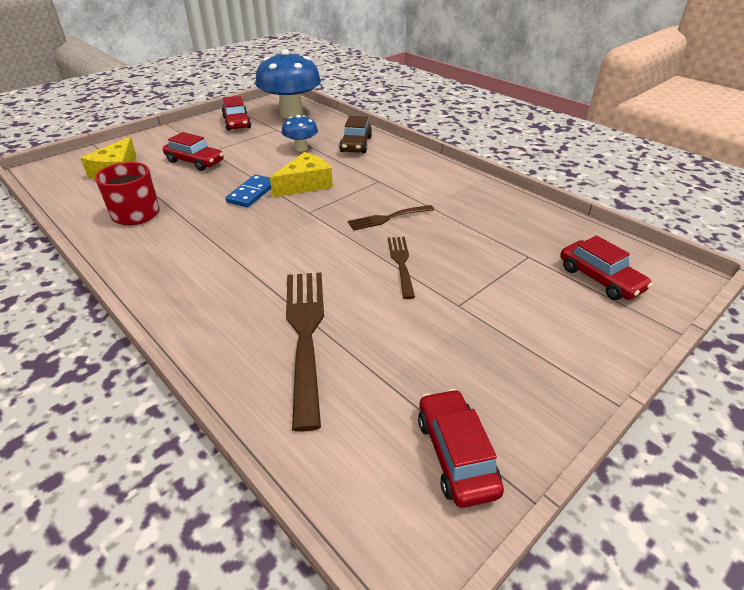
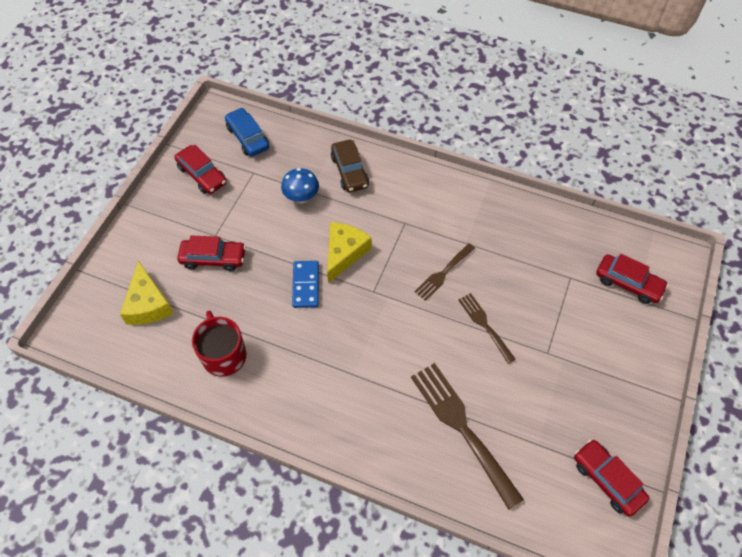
camera: 25 degrees left, 20 degrees up
blue mushroom [255,50,321,119] -> blue car [225,107,269,157]

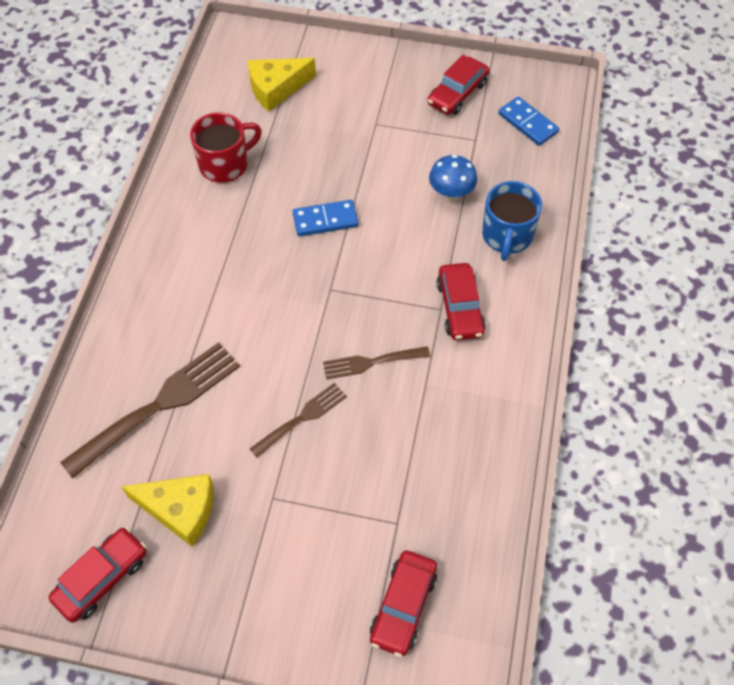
camera: 80 degrees right, 0 degrees up
red car [177,236,246,271] -> red car moved to [437,263,486,340]
blue car [225,107,269,157] -> blue domino [498,96,559,146]
yellow cheese [327,222,372,284] -> yellow cheese moved to [121,474,214,547]
brown car [331,140,369,192] -> blue mug [482,181,542,261]
brown fork [414,243,475,301] -> brown fork turned 45 degrees counterclockwise [323,346,430,380]

